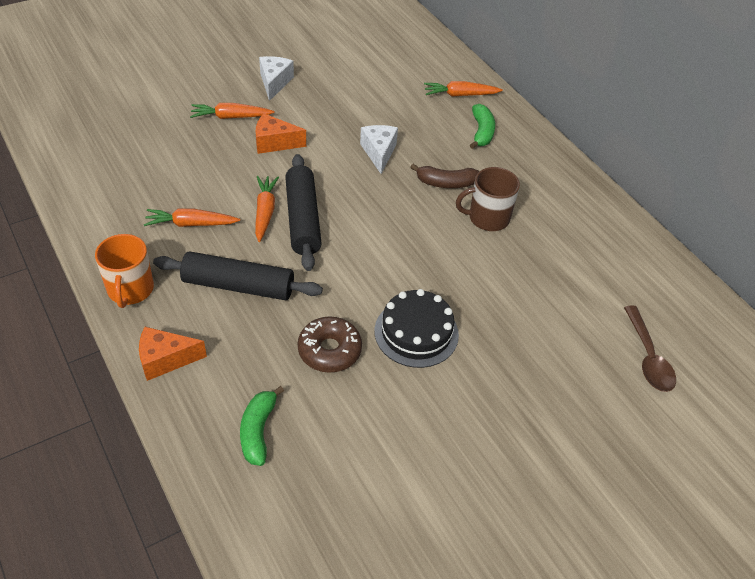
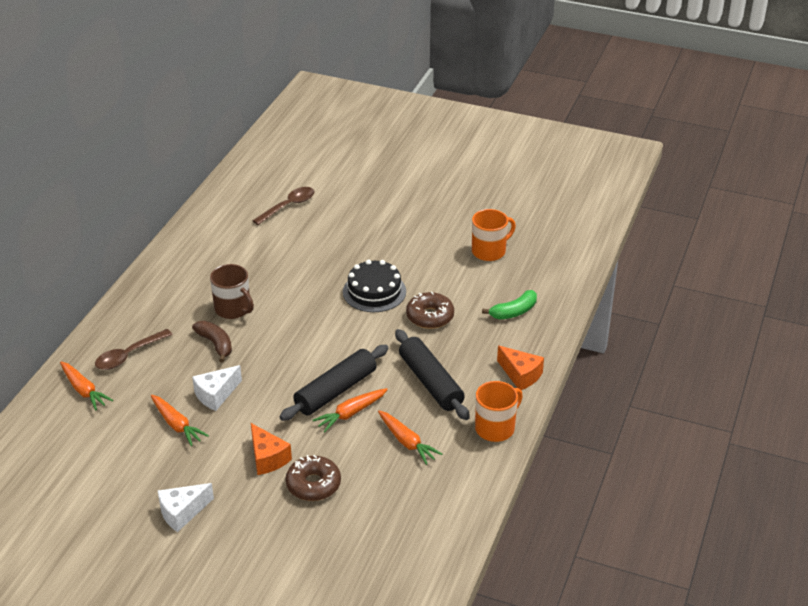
camera: 125 degrees left, 10 degrees down
orange carrot [190,103,274,119] -> orange carrot moved to [151,395,209,446]
green banana [470,104,495,149] -> brown spoon [95,329,173,370]
none -> brown donut [285,455,341,501]
none -> orange mug [472,209,516,261]

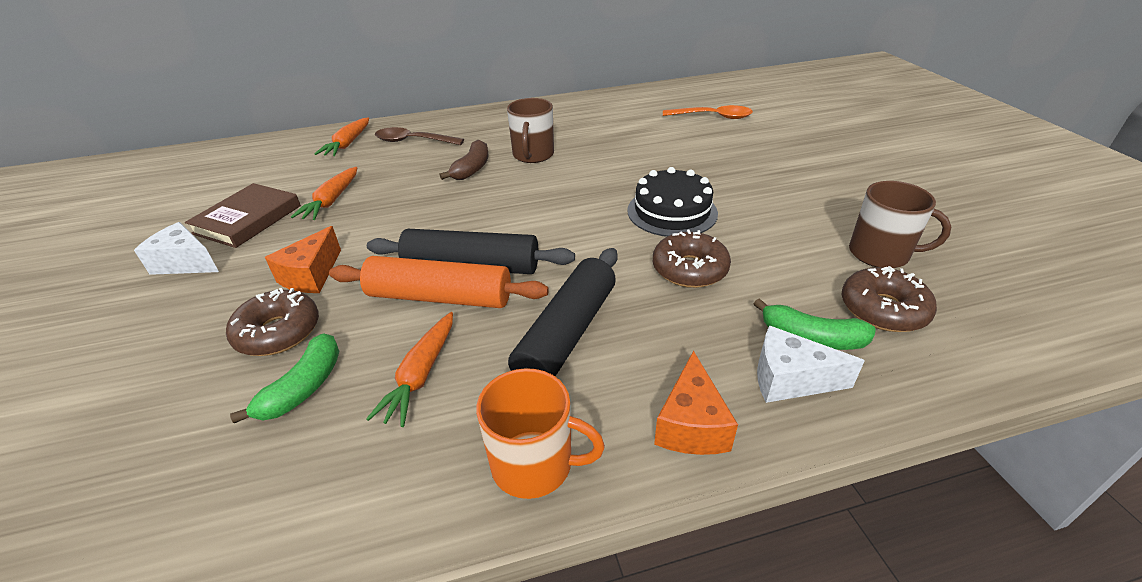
camera: 55 degrees right, 0 degrees up
white cheese [192,365,242,411] -> white cheese moved to [757,325,865,403]
brown spoon [252,187,315,225] -> orange spoon [663,105,753,119]
orange carrot [313,388,388,432] -> orange rolling pin [329,256,549,308]
orange mug [472,209,516,261] -> brown mug [849,181,951,268]
none -> brown book [185,183,301,248]
none -> green banana [230,333,339,423]
none -> brown donut [842,266,937,332]

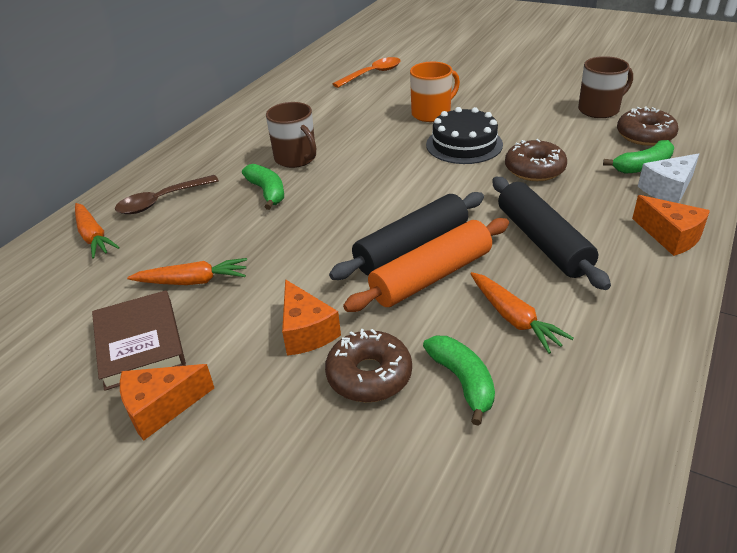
camera: 45 degrees left, 0 degrees up
white cheese [134,222,219,275] -> orange cheese [120,364,214,441]
orange carrot [291,167,357,220] -> orange carrot turned 60 degrees counterclockwise [127,258,247,285]
brown banana [440,140,489,180] -> green banana [242,164,284,210]
orange mug [476,368,605,499] -> orange mug moved to [410,62,460,122]

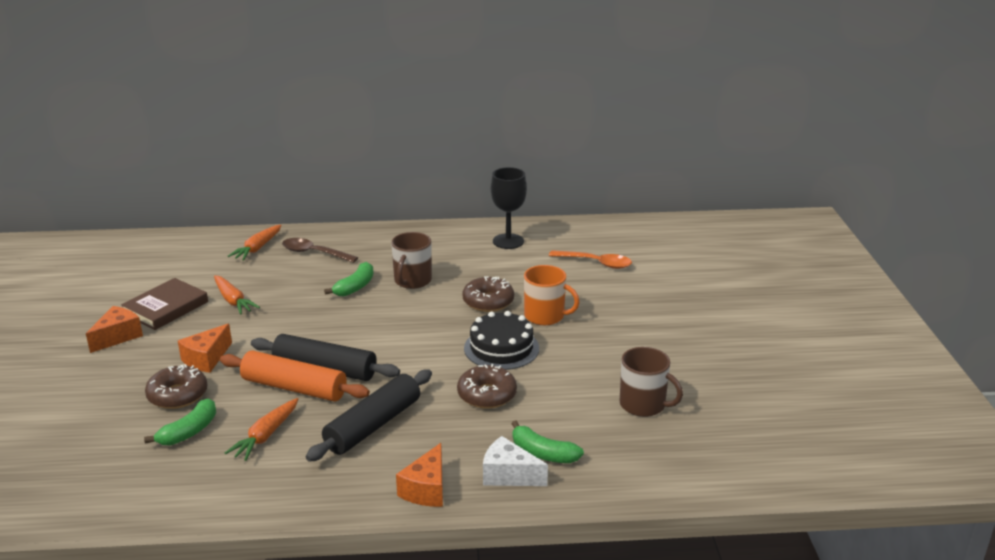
camera: 55 degrees right, 10 degrees down
orange cheese [120,364,214,441] -> orange cheese turned 90 degrees clockwise [86,306,143,353]
brown donut [617,106,678,146] -> brown donut moved to [462,276,514,312]
none -> black goblet [491,167,527,249]

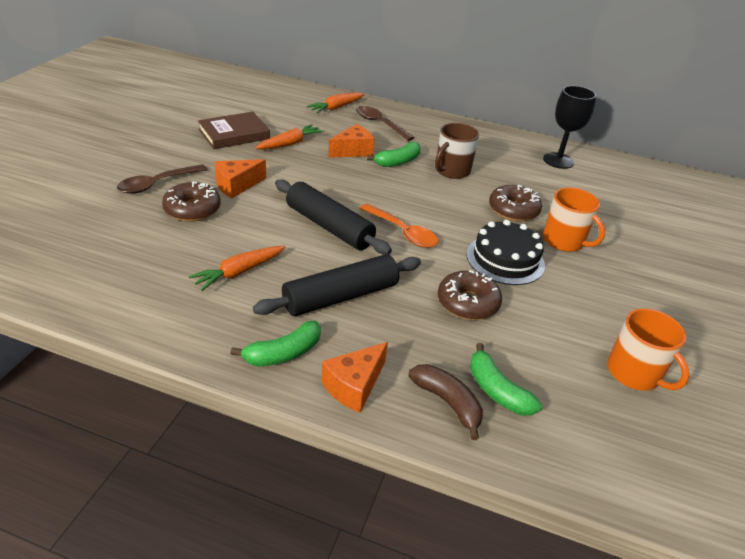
camera: 20 degrees right, 10 degrees up
orange cheese [86,306,143,353] -> orange cheese moved to [329,124,375,158]
green banana [144,398,216,446] -> green banana moved to [230,321,321,366]
orange carrot [214,275,260,315] -> orange carrot turned 120 degrees counterclockwise [255,124,324,149]
orange rolling pin [220,350,370,401] -> none
white cheese [483,436,548,486] -> brown banana [409,364,483,440]
orange spoon [549,250,632,269] -> orange spoon moved to [360,204,438,248]
brown mug [620,347,683,417] -> orange mug [607,308,690,391]
none -> brown spoon [117,164,208,194]

